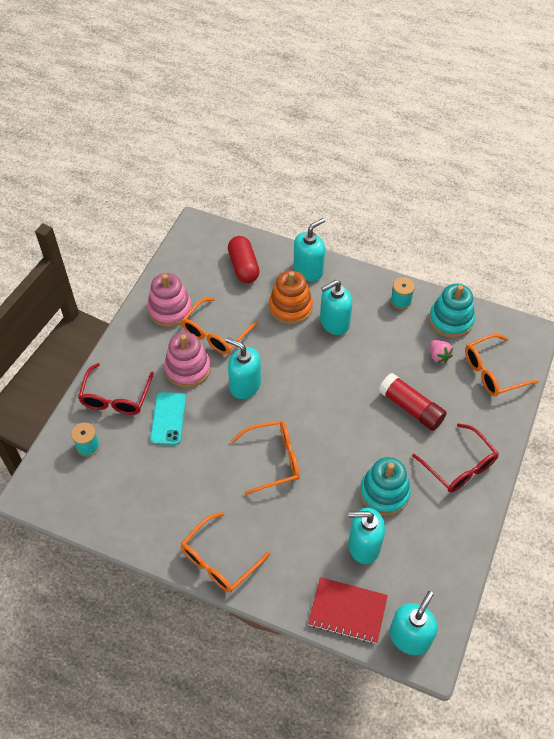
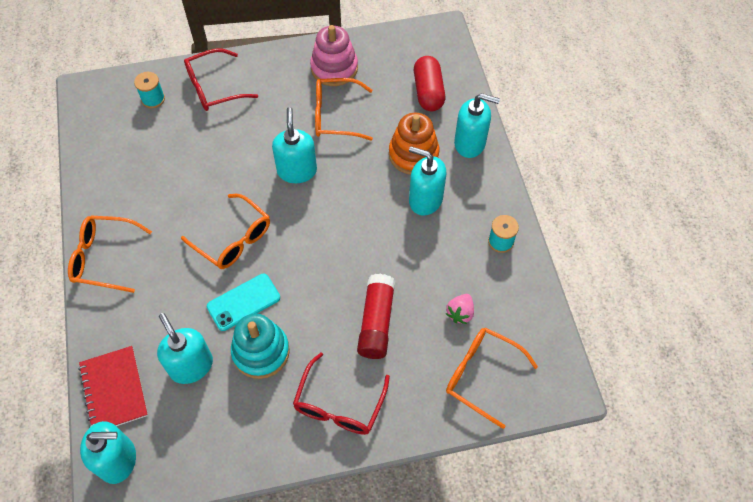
camera: 55 degrees right, 5 degrees up
turquoise phone [150,392,186,445] -> turquoise phone moved to [207,274,280,331]
pink stacking toy [164,332,211,388] -> none
red capsule [228,236,260,283] -> red capsule turned 45 degrees counterclockwise [414,56,445,111]
turquoise stacking toy [429,284,475,338] -> none

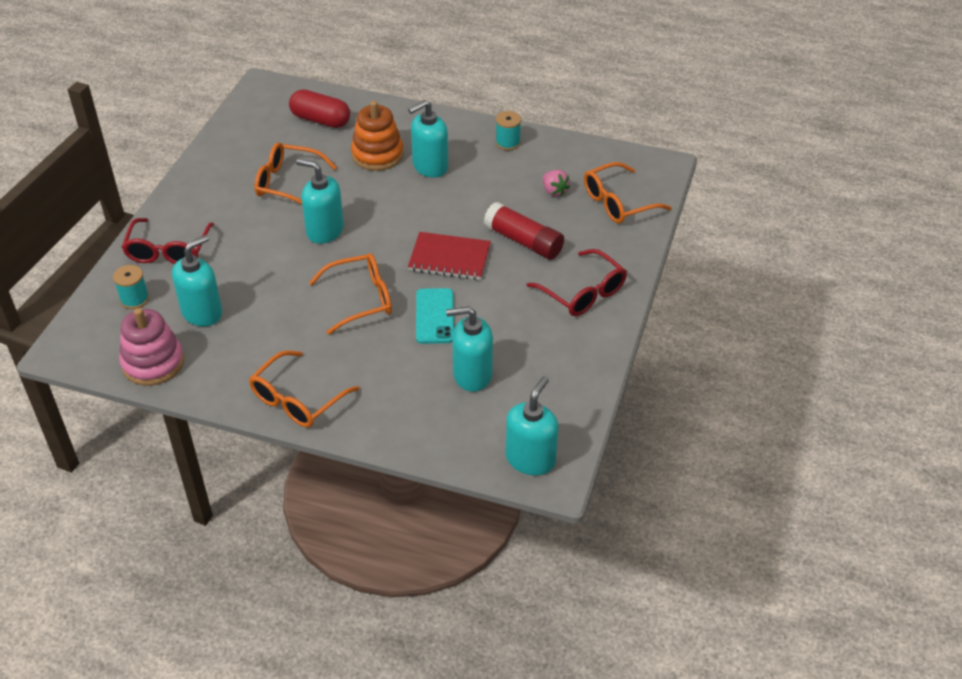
camera: 60 degrees left, 15 degrees down
red notebook [78,346,148,428] -> red notebook moved to [408,232,491,280]
turquoise stacking toy [231,314,290,379] -> none
pink stacking toy [310,25,358,86] -> pink stacking toy moved to [119,308,184,386]
orange glasses [315,78,373,141] -> orange glasses turned 75 degrees clockwise [254,142,337,205]
turquoise soap dispenser [454,93,500,158] -> turquoise soap dispenser moved to [172,235,222,327]

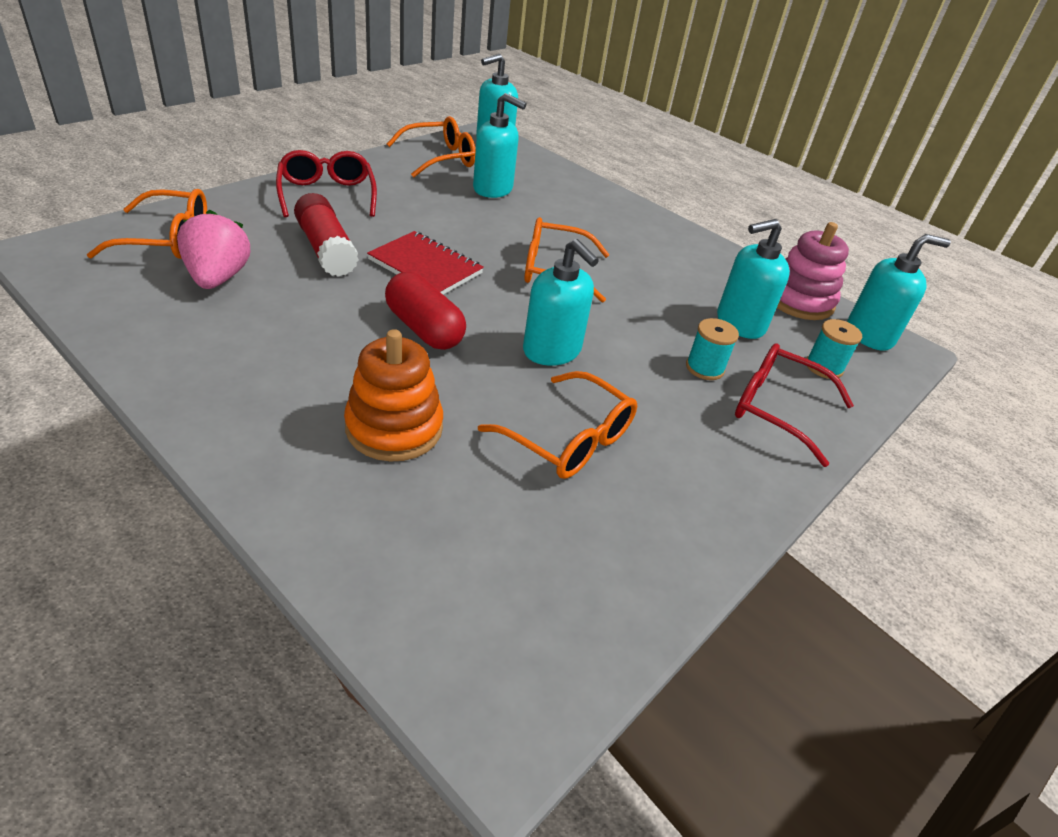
camera: 160 degrees left, 5 degrees down
red glasses [122,218,214,264] -> red glasses turned 90 degrees counterclockwise [735,343,854,467]
orange glasses [249,351,359,427] -> orange glasses moved to [387,116,476,177]
red capsule [289,89,350,128] -> red capsule moved to [385,272,466,350]
turquoise soap dispenser [408,100,448,178] -> turquoise soap dispenser moved to [847,234,951,351]
turquoise phone [416,288,454,344] -> none
turquoise spool [495,111,521,150] -> turquoise spool moved to [686,318,739,380]
pink strawberry [543,170,570,197] -> pink strawberry [177,210,250,289], size x1.67

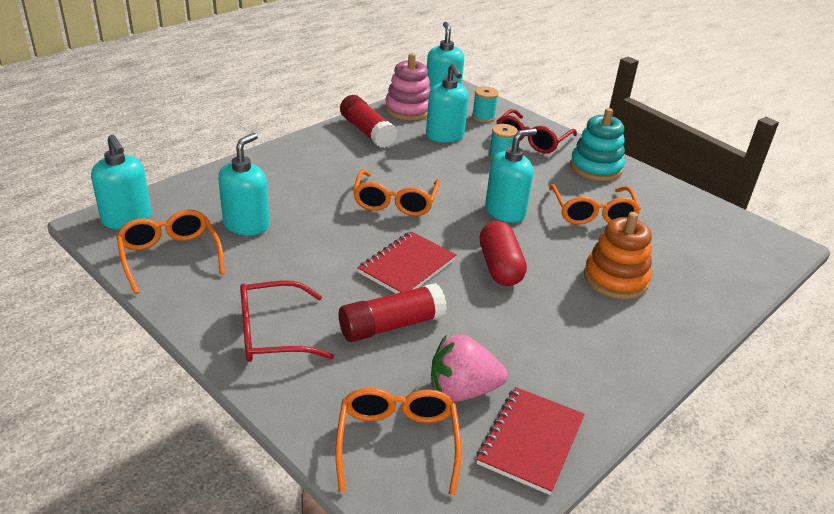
camera: 85 degrees left, 5 degrees down
red capsule [385,272,466,350] -> red capsule turned 60 degrees counterclockwise [479,221,527,286]
orange glasses [478,371,637,479] -> orange glasses turned 135 degrees clockwise [549,184,641,225]
none -> red glue stick [340,95,397,148]
none -> red notebook [476,387,585,495]
none -> turquoise stacking toy [570,108,625,181]

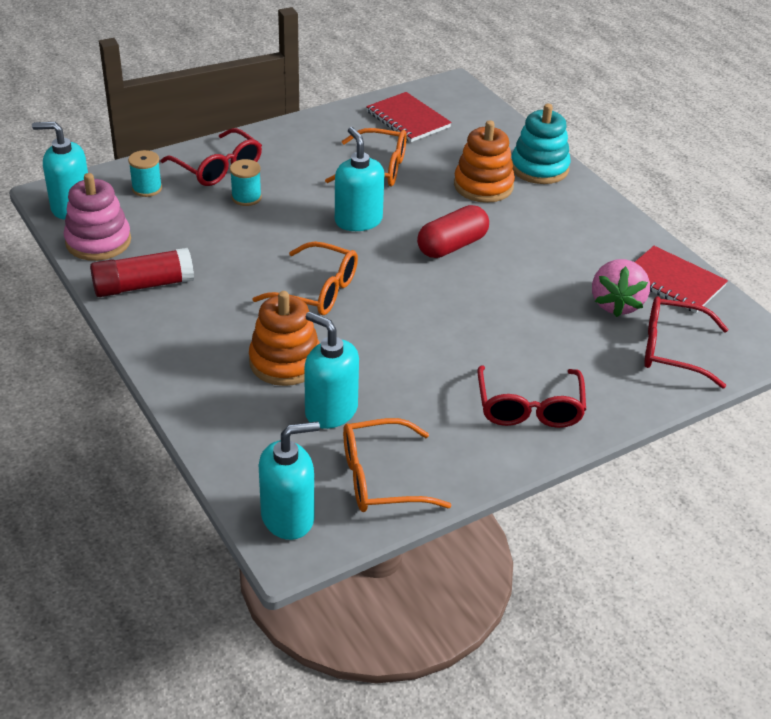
camera: 75 degrees left, 5 degrees up
orange glasses [335,388,462,495] -> red glasses [644,296,728,389]
red glue stick [339,283,447,342] -> none
red notebook [357,231,457,293] -> red notebook moved to [366,92,452,142]
turquoise soap dispenser [426,63,469,142] -> none
red capsule [479,221,527,286] -> red capsule turned 45 degrees counterclockwise [417,205,489,258]
turquoise stacking toy [570,108,625,181] -> turquoise stacking toy moved to [512,104,571,184]
none -> orange stacking toy [249,291,320,386]

